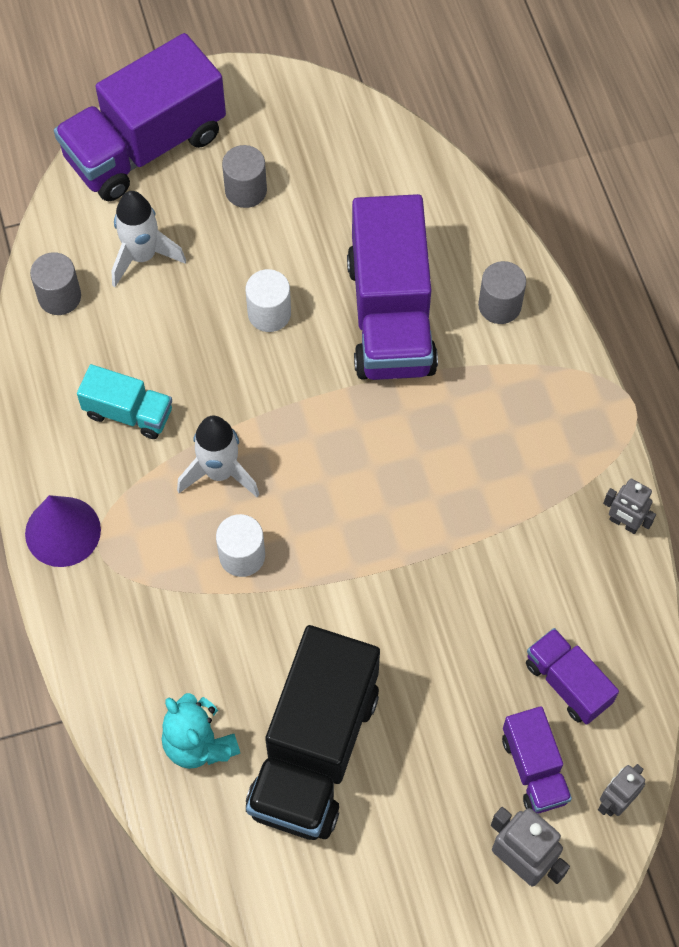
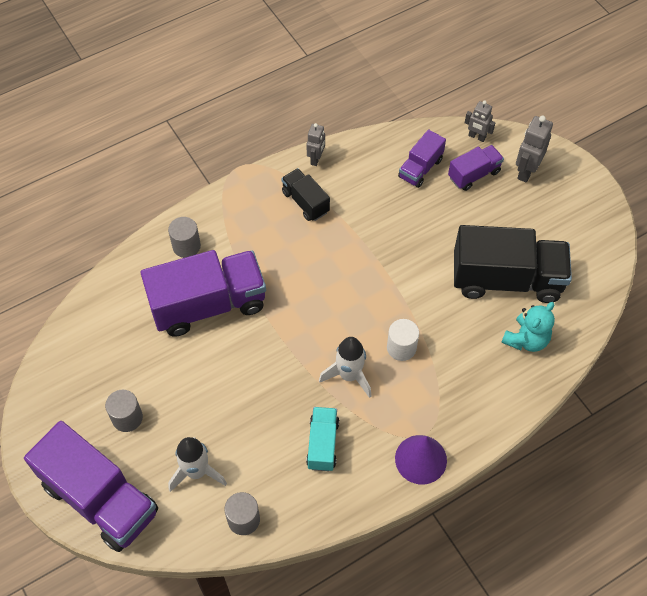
camera: 105 degrees left, 5 degrees down
white cylinder [246,269,291,332] -> none
none -> black truck [281,168,330,221]

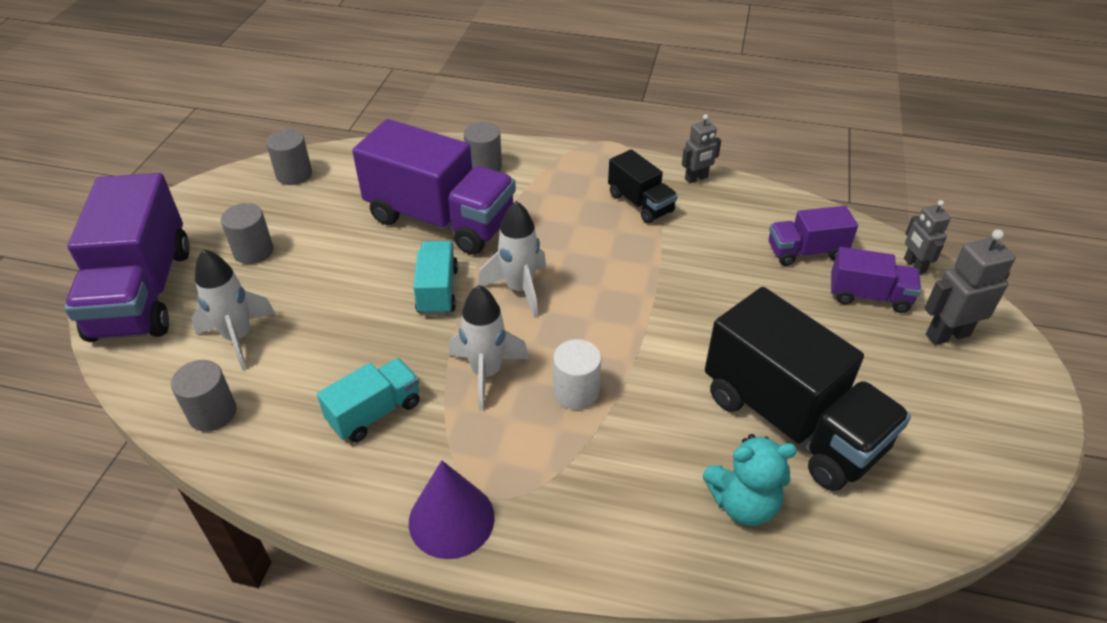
camera: 45 degrees right, 15 degrees down
black truck [281,168,330,221] -> black truck turned 135 degrees clockwise [608,149,678,224]
none -> grey cylinder [266,129,312,185]
none -> turquoise truck [413,241,458,315]
none -> white rocket [478,201,546,318]

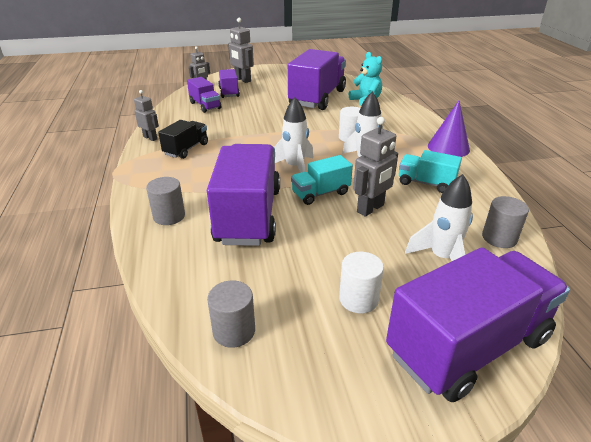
camera: 115 degrees left, 10 degrees down
grey cylinder [221,203,273,264] -> white cylinder [339,252,384,313]
black truck [705,287,911,491] -> purple truck [288,49,346,110]
none -> grey robot [353,117,398,217]

